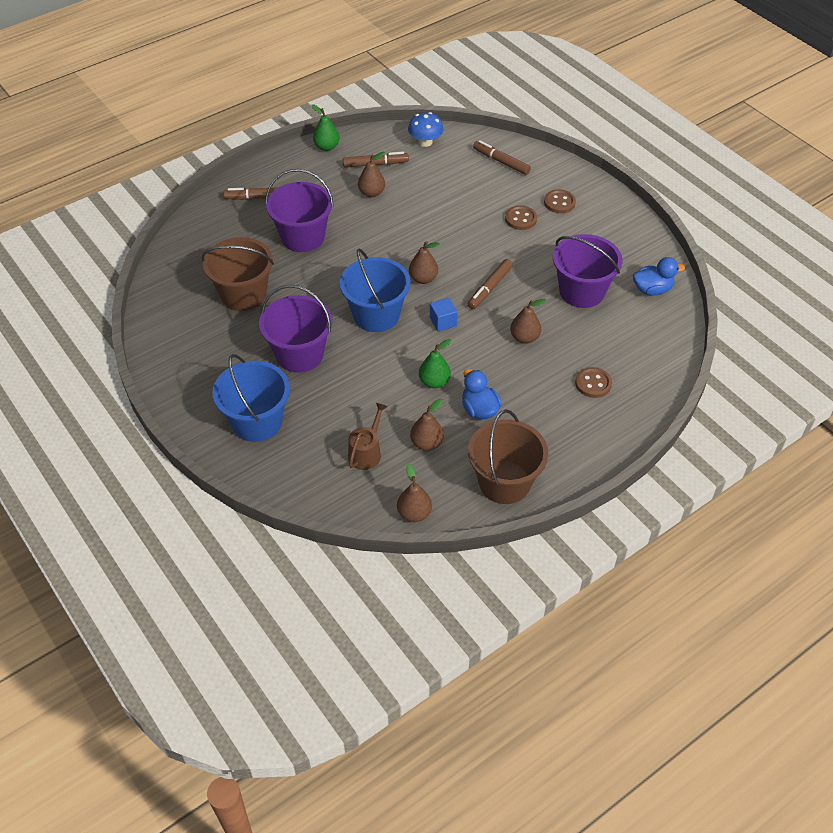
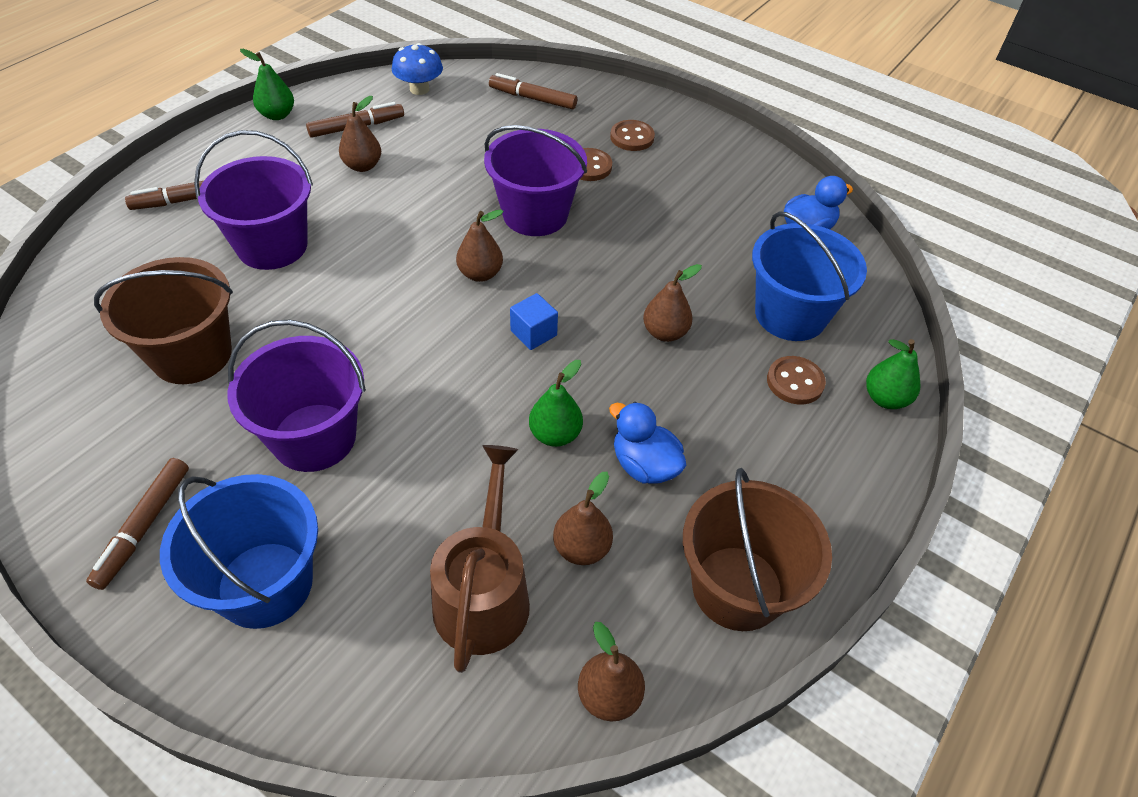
camera: 20 degrees left, 0 degrees up
blue bucket [340,248,410,332] -> blue bucket moved to [752,211,867,341]
brown watering can [348,403,387,470] -> brown watering can [430,445,530,673], size x1.60
brown marker [468,259,513,309] -> brown marker moved to [86,458,189,590]
purple bucket [553,234,623,308] -> purple bucket moved to [484,125,587,236]
none -> green pear [866,339,921,409]

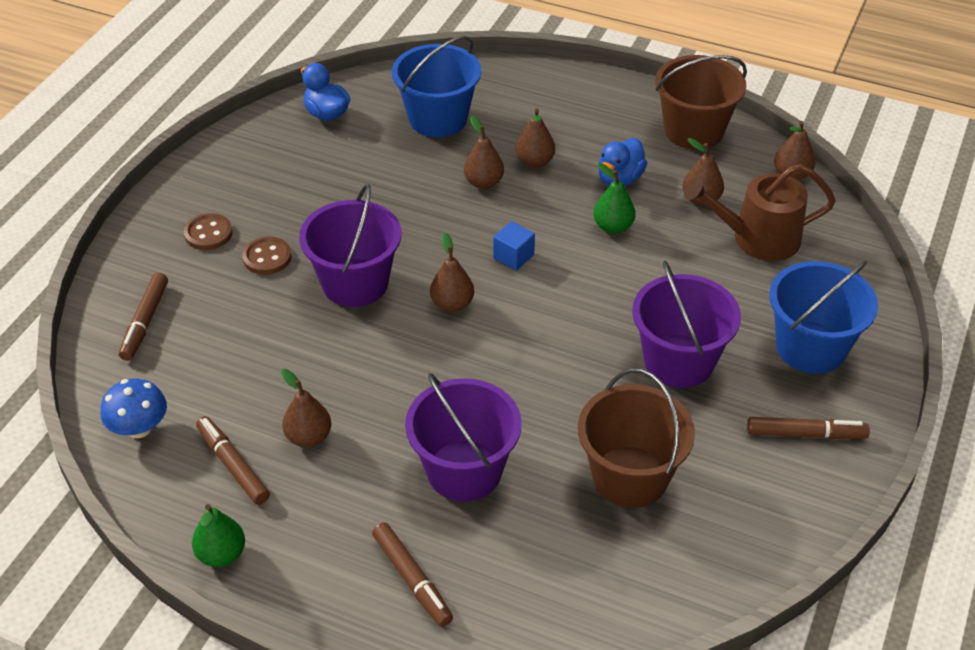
camera: 100 degrees left, 5 degrees down
brown button [767,356,826,405] -> none
green pear [866,339,921,409] -> none
none -> brown pear [515,109,555,168]

